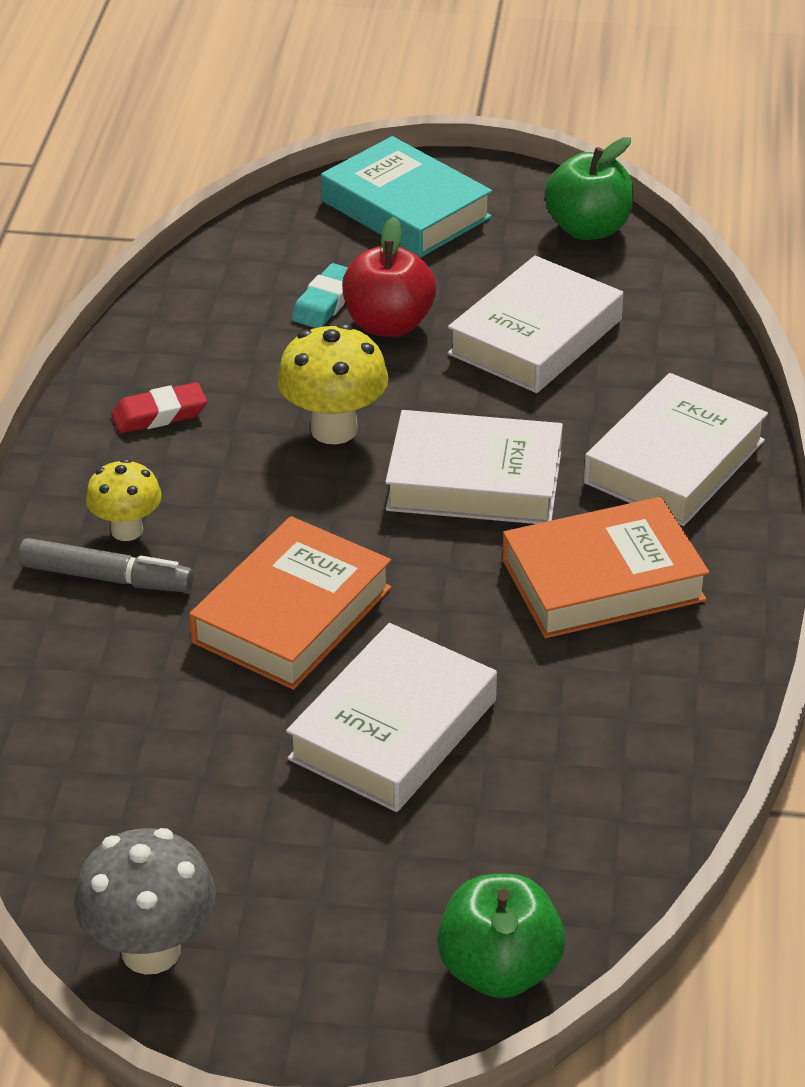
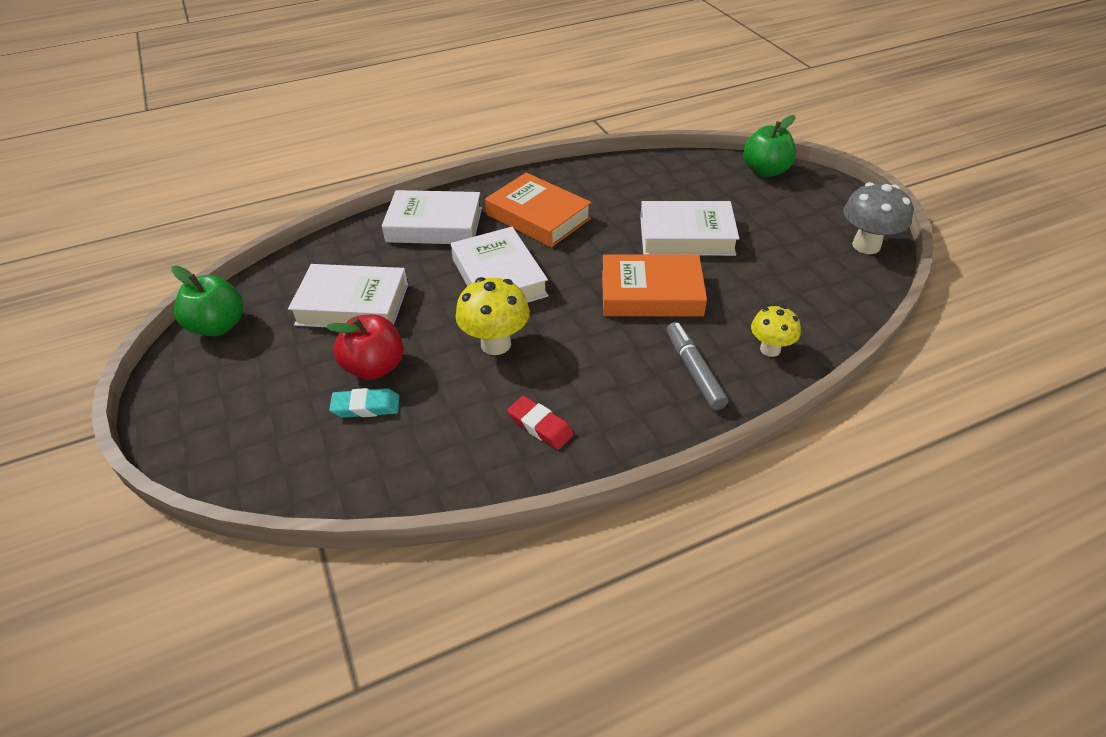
camera: 120 degrees left, 5 degrees up
yellow mushroom [86,459,162,541] -> yellow mushroom moved to [751,306,801,357]
turquoise book [321,136,492,257] -> none

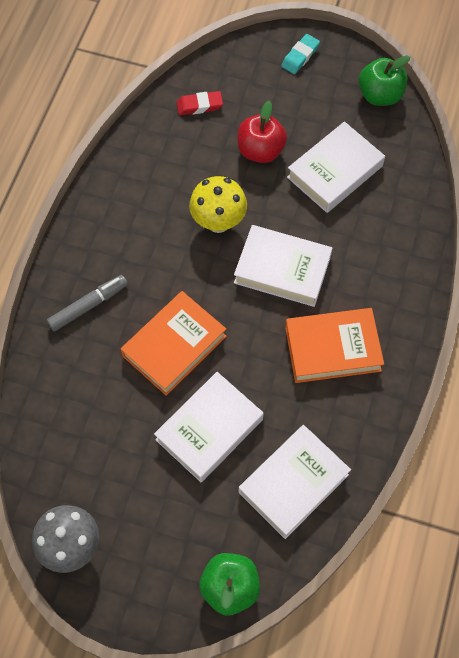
camera: 130 degrees right, 20 degrees up
turquoise eraser [329,388,399,418] -> turquoise eraser moved to [281,34,320,74]
white book [382,190,482,244] -> white book moved to [239,425,351,539]
red eraser [507,396,574,450] -> red eraser moved to [177,91,223,115]
grey marker [667,322,728,410] -> grey marker turned 60 degrees counterclockwise [47,275,128,332]
yellow mushroom [751,306,801,357] -> none

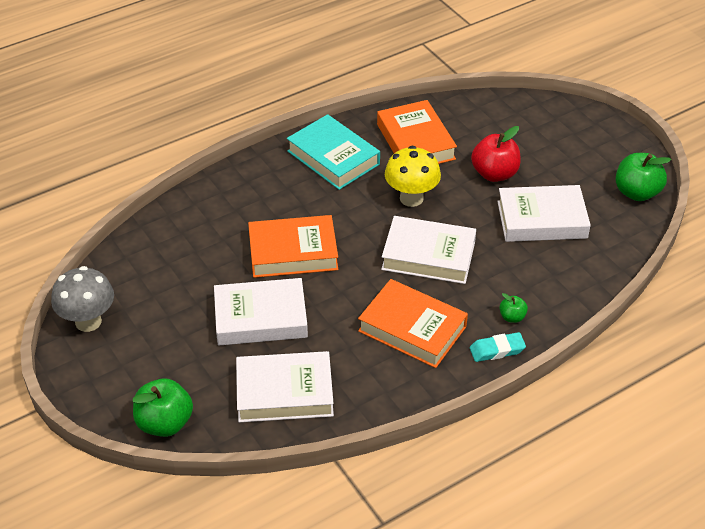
camera: 40 degrees right, 20 degrees down
grey marker [47,275,128,332] -> none
red eraser [177,91,223,115] -> none
white book [234,225,332,307] -> white book turned 45 degrees counterclockwise [381,216,476,284]
turquoise eraser [281,34,320,74] -> turquoise eraser moved to [470,332,526,362]
none -> turquoise book [287,114,380,190]
none -> orange book [377,100,457,164]
none -> green apple [499,293,528,323]

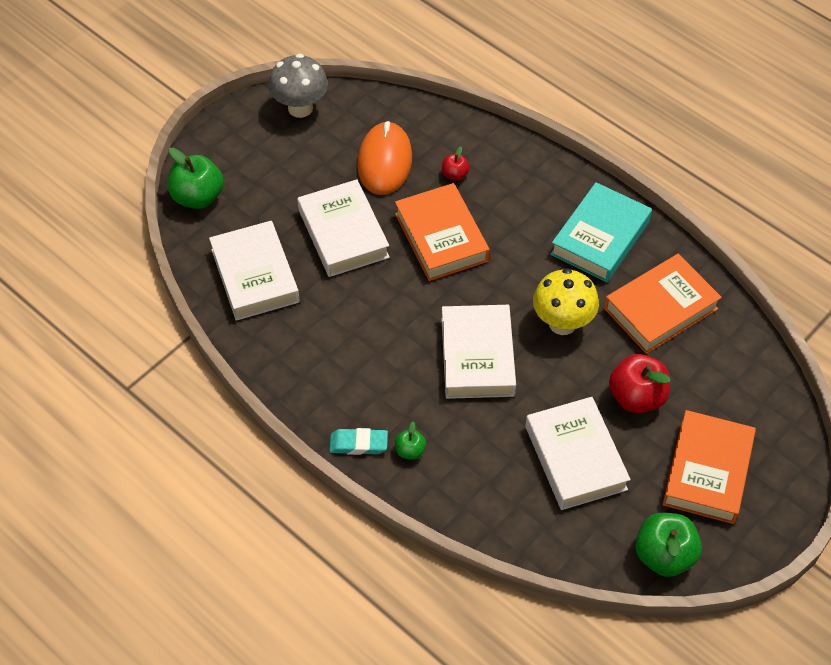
camera: 75 degrees right, 10 degrees up
orange book [358,279,468,368] -> orange book moved to [663,410,756,524]
turquoise eraser [470,332,526,362] -> turquoise eraser turned 60 degrees counterclockwise [329,428,388,455]
none -> orange mouse [357,121,412,195]
none -> red apple [442,147,470,181]

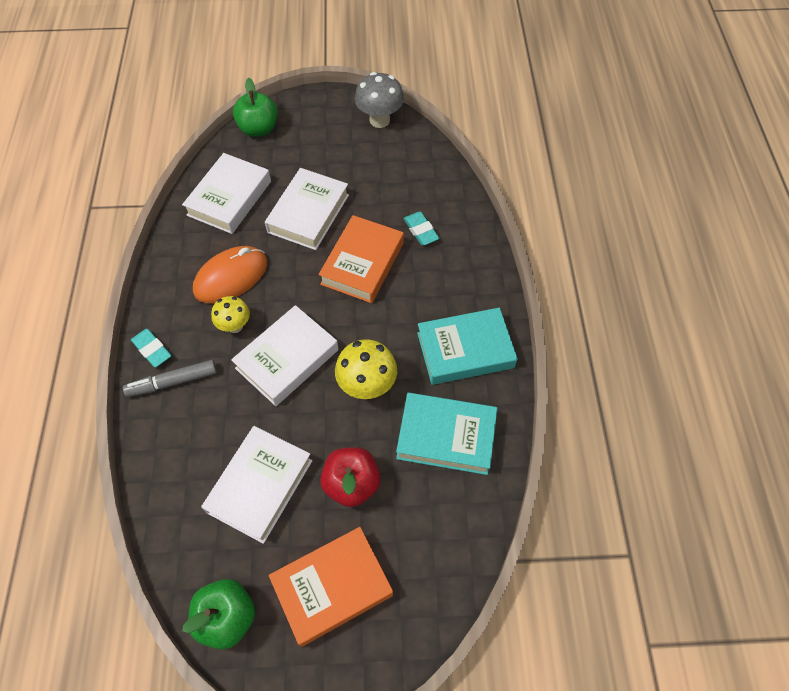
camera: 45 degrees right, 5 degrees up
orange mouse [357,121,412,195] -> orange mouse moved to [193,246,267,303]
green apple [395,422,426,460] -> grey marker [123,360,217,397]
red apple [442,147,470,181] -> turquoise eraser [403,212,440,245]
orange book [604,254,722,354] -> turquoise book [396,393,497,475]
none -> yellow mushroom [211,296,250,333]

